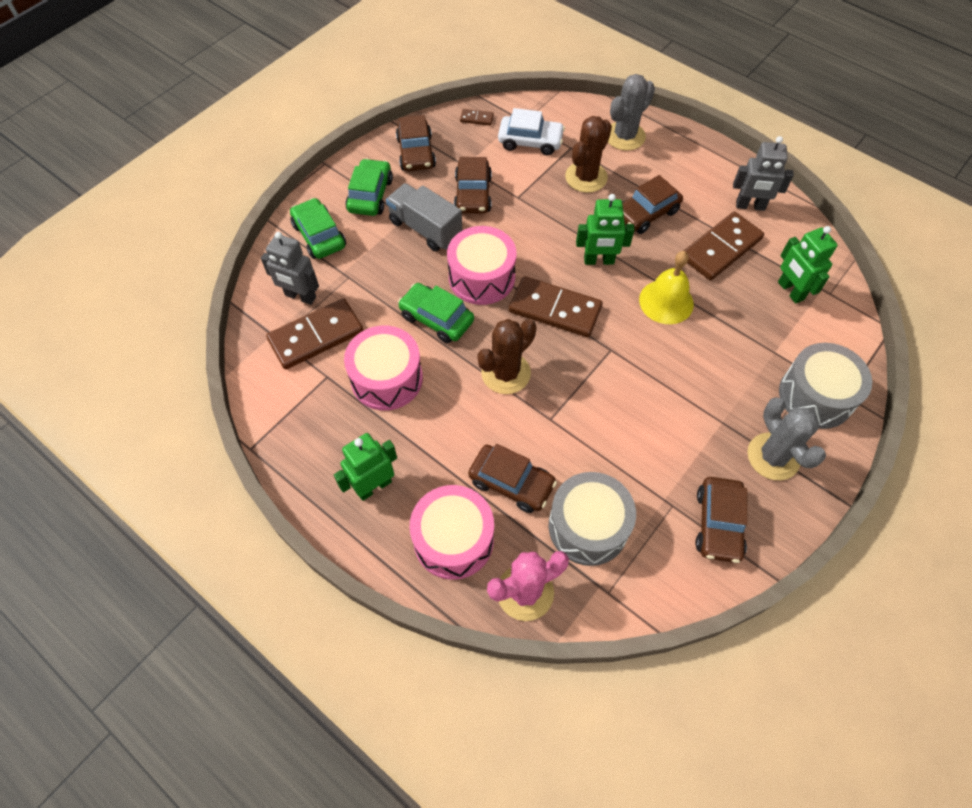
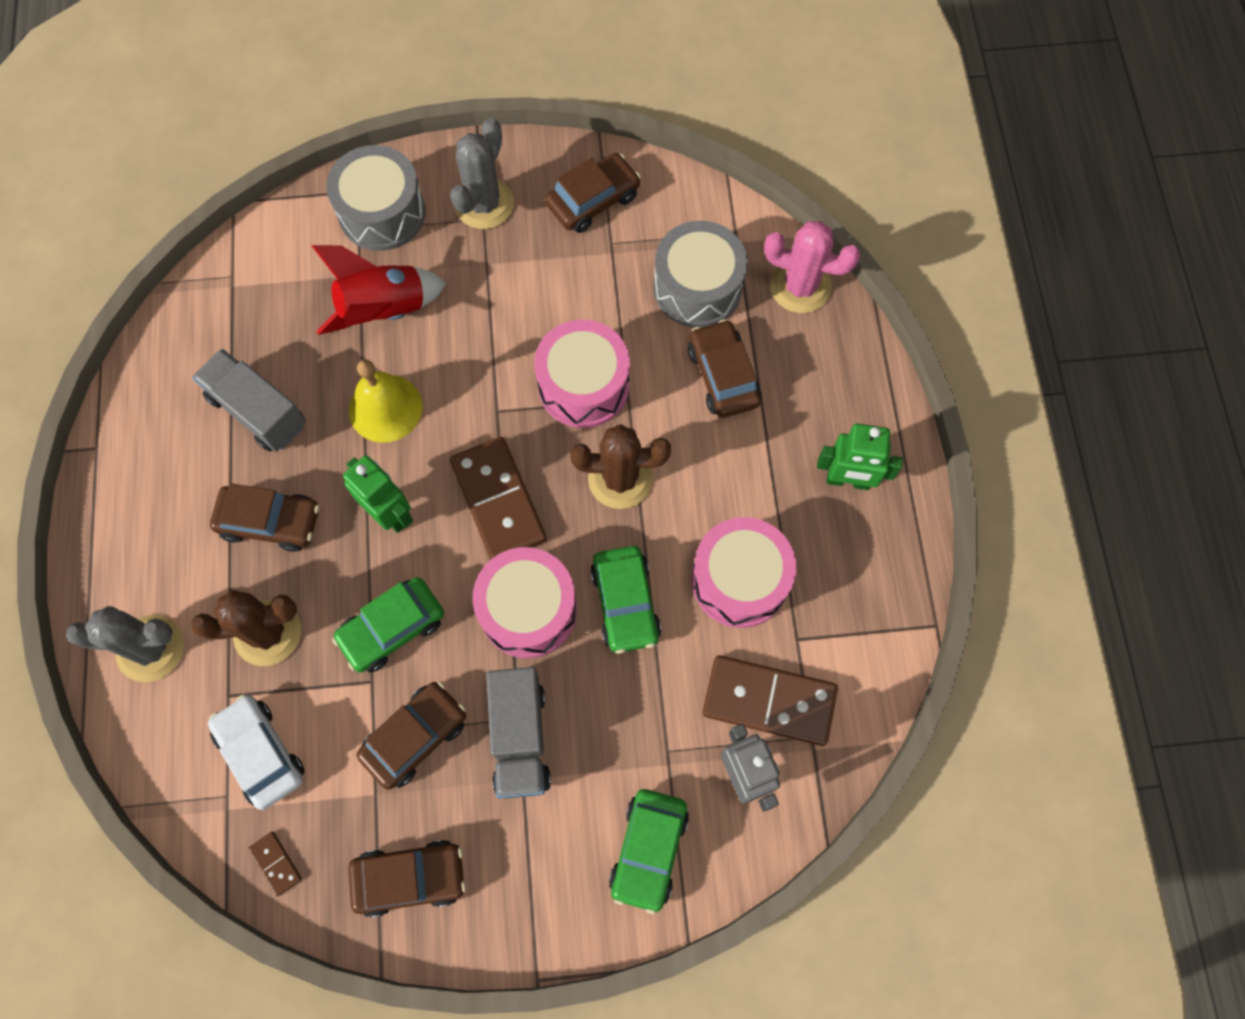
camera: 135 degrees left, 10 degrees up
green car [345,158,393,216] -> green car moved to [332,577,444,673]
brown car [396,115,436,171] -> brown car turned 45 degrees clockwise [348,840,466,918]
pink drum [409,485,494,580] -> pink drum moved to [534,320,630,428]
brown domino [684,212,764,280] -> grey truck [192,349,306,452]
grey robot [733,136,794,211] -> none
green robot [778,226,838,304] -> none
none -> red rocket [312,245,446,335]

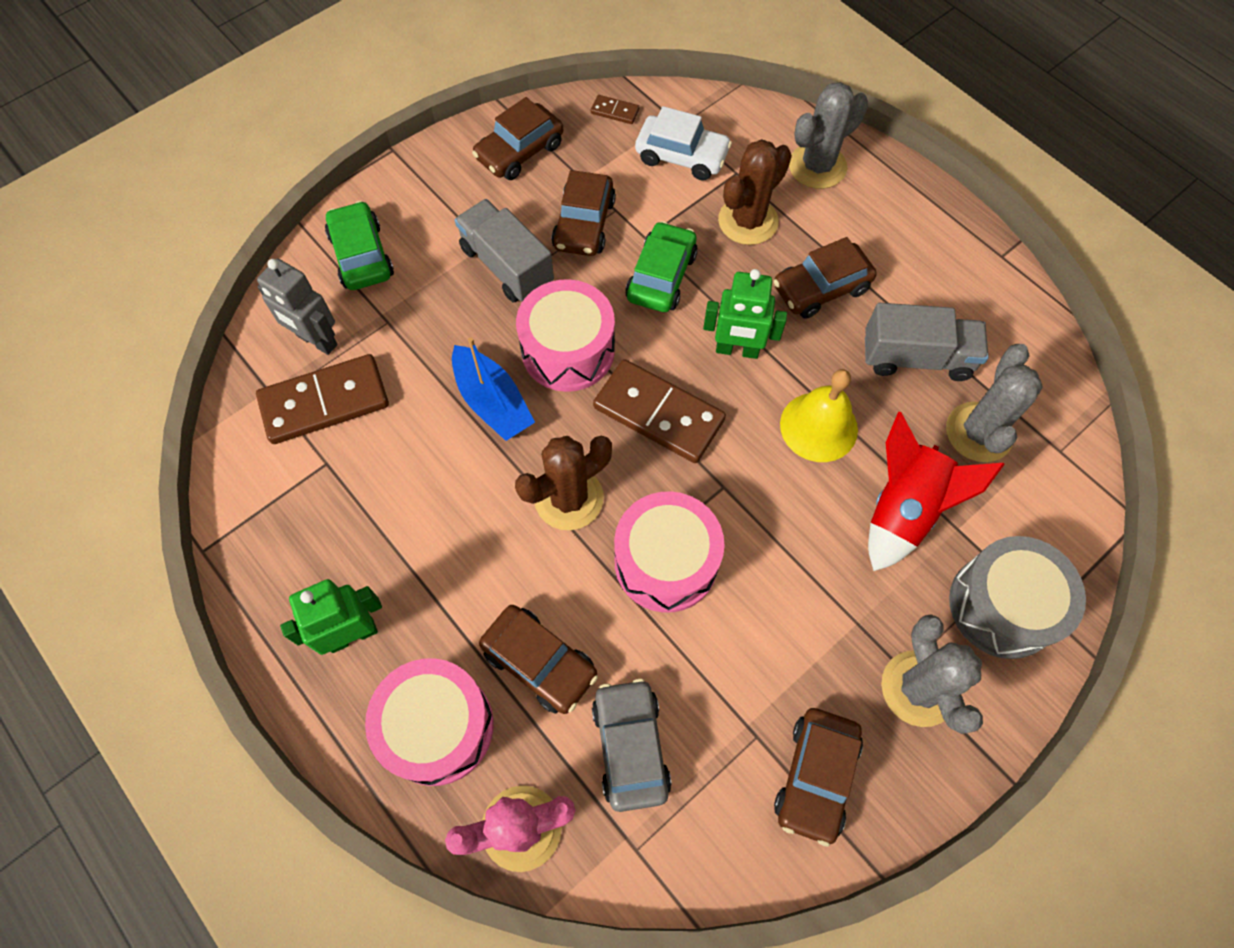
camera: 145 degrees right, 5 degrees down
green car [590,546,661,654] -> blue boat [452,337,535,441]
grey drum [654,221,748,328] -> grey car [592,679,672,812]
pink drum [692,517,797,628] -> pink drum moved to [365,658,494,786]
none -> grey cactus [946,344,1043,462]

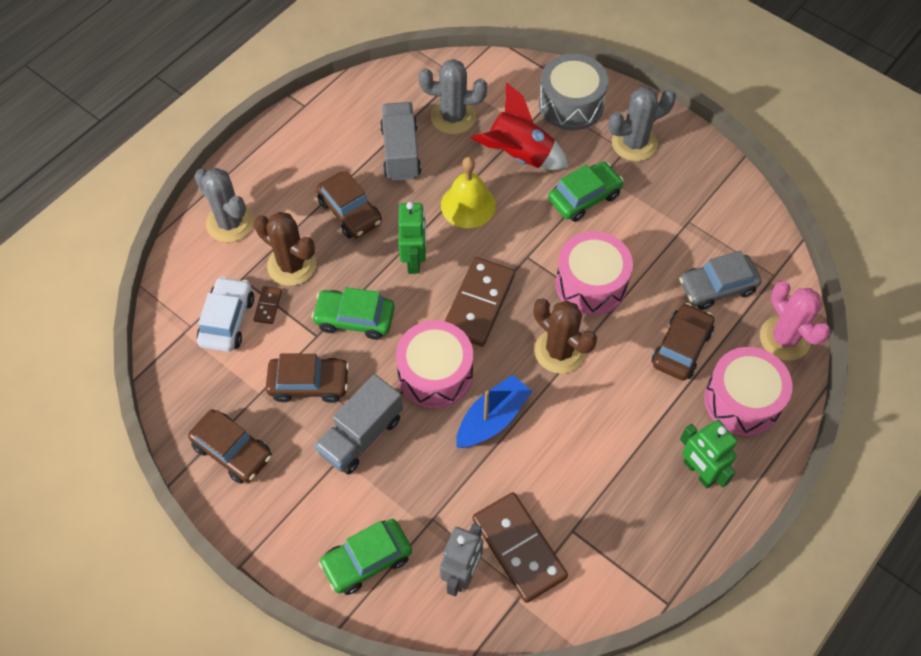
camera: 100 degrees left, 5 degrees down
brown domino [591,95,639,124] -> brown domino moved to [253,286,282,324]
brown car [774,708,863,847] -> none
none -> green car [548,162,624,222]

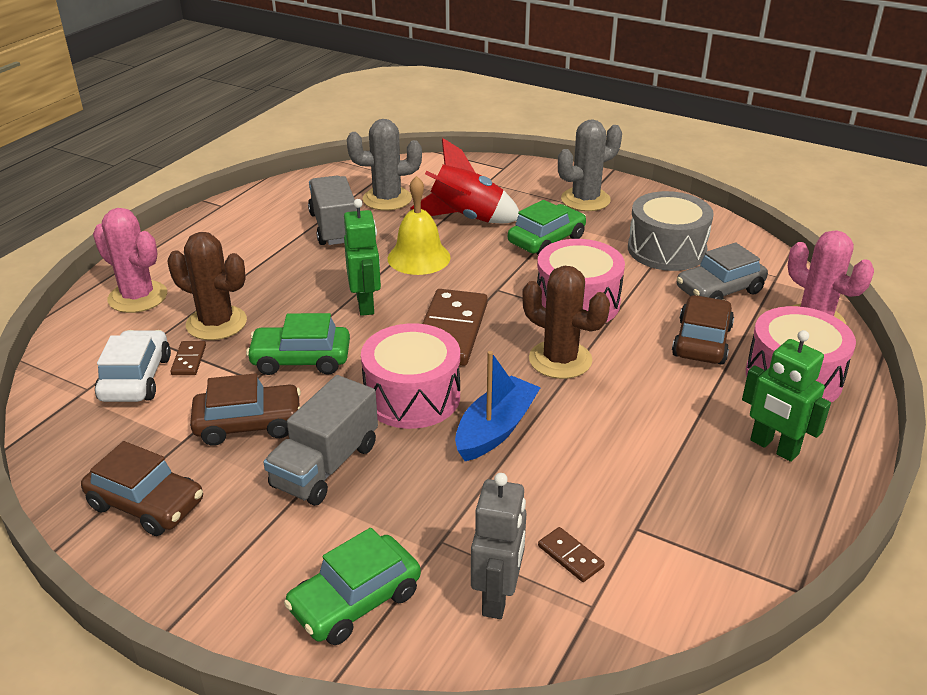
camera: 10 degrees left, 25 degrees down
grey cactus [194,168,254,243] -> pink cactus [93,208,167,313]
brown car [316,171,382,238] -> none
brown domino [472,492,568,603] -> brown domino [538,527,605,582], size x0.44
grey drum [539,53,608,130] -> grey drum moved to [628,191,714,271]

